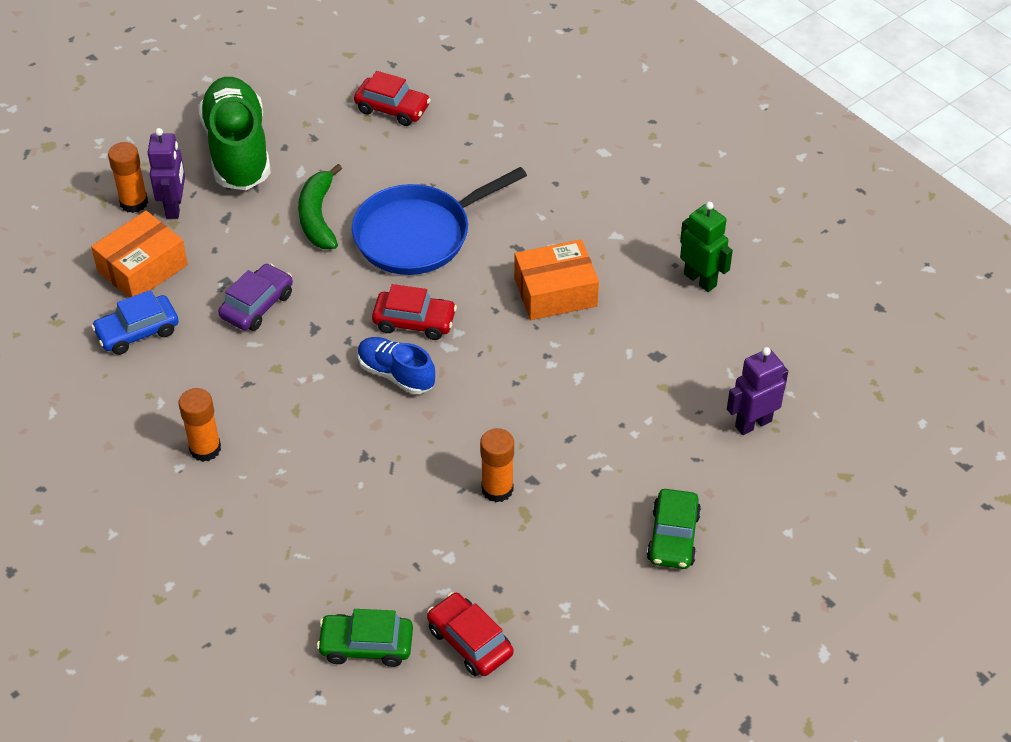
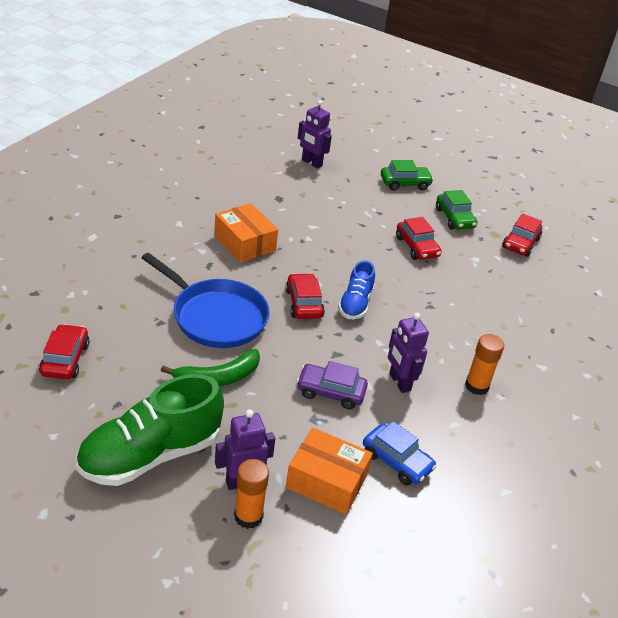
camera: 115 degrees left, 10 degrees down
green car [317,609,413,667] -> green car moved to [436,190,477,230]
orange glue stick [480,428,514,502] -> red car [396,217,442,260]
green robot [680,202,733,292] -> none
none -> purple robot [388,313,429,393]

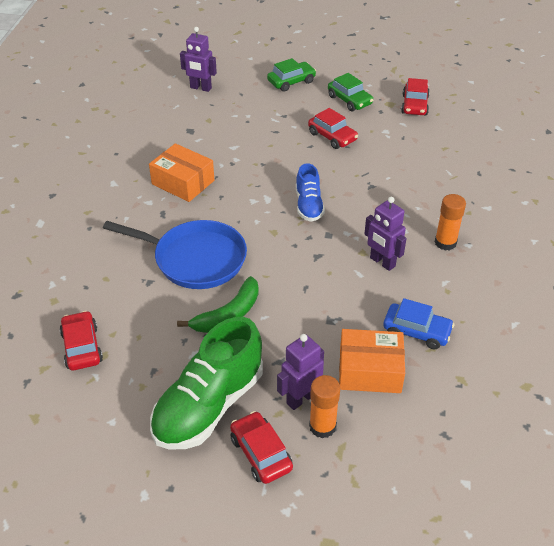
camera: 15 degrees left, 5 degrees up
red car [286,273,325,319] -> red car moved to [230,411,293,484]
purple car [297,361,368,409] -> none

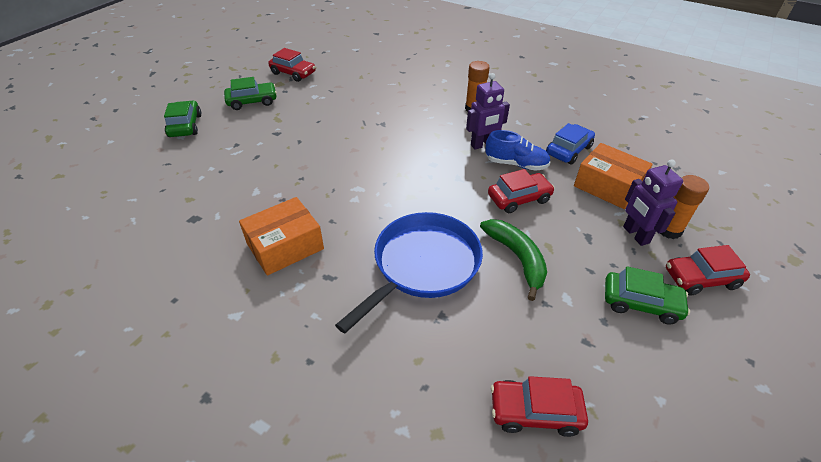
camera: 70 degrees left, 0 degrees up
green shoe [150,317,263,449] -> green car [605,266,690,325]
purple robot [180,27,217,92] -> none
blue shoe [296,163,325,222] -> blue shoe moved to [485,130,551,171]
red car [308,108,358,149] -> red car moved to [488,169,555,213]
orange box [339,329,405,393] -> orange box turned 75 degrees counterclockwise [574,143,653,209]

